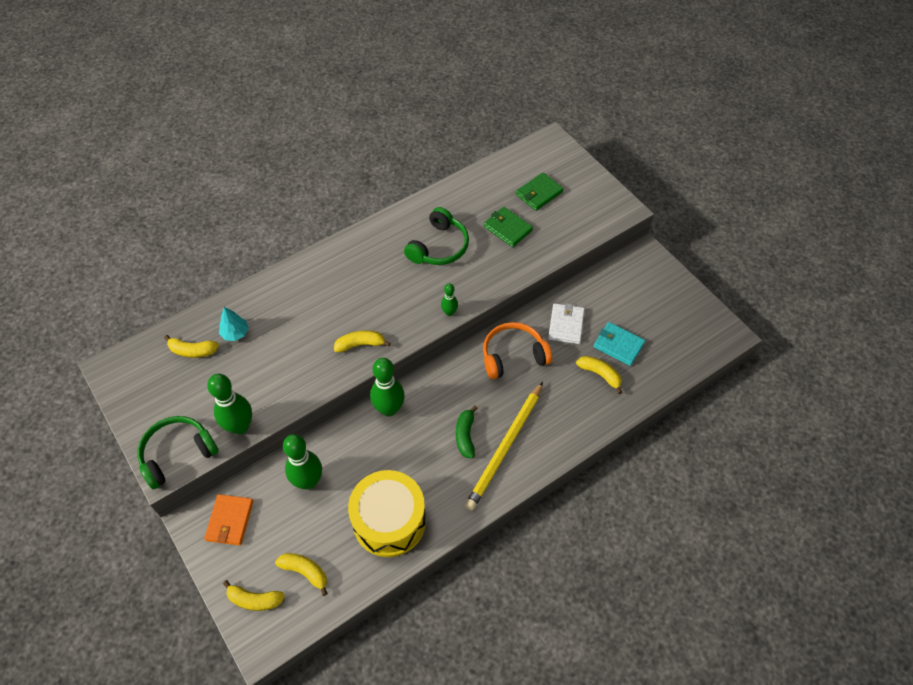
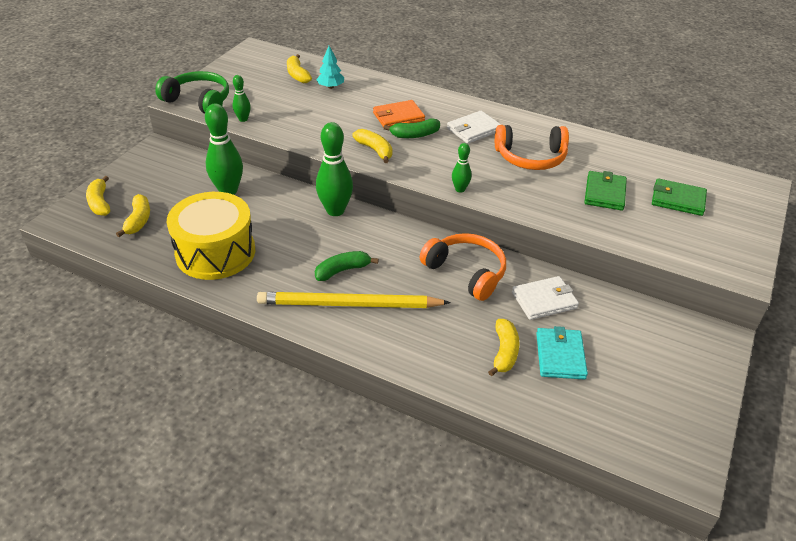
camera: 60 degrees right, 15 degrees down
orange wallet [204,494,253,546] -> orange wallet moved to [373,100,425,128]
green bowling pin [207,374,252,435] -> green bowling pin [232,75,251,122], size x0.52
green headphones [404,207,469,265] -> orange headphones [495,125,569,170]
none -> green banana [384,119,440,138]
none -> white wallet [447,111,501,144]

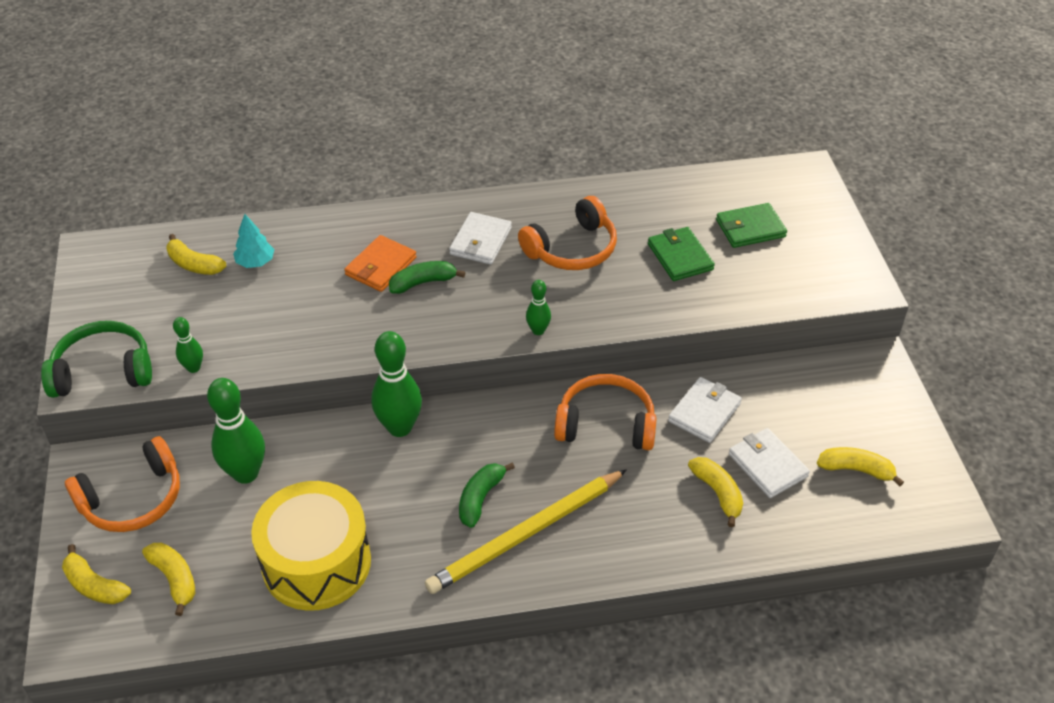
camera: 35 degrees left, 5 degrees up
yellow banana [352,129,392,163] -> yellow banana moved to [817,447,904,486]
green banana [384,119,440,138] -> green banana turned 150 degrees counterclockwise [389,261,466,294]
turquoise wallet [536,326,588,380] -> white wallet [729,428,810,498]
none -> orange headphones [65,436,180,532]

